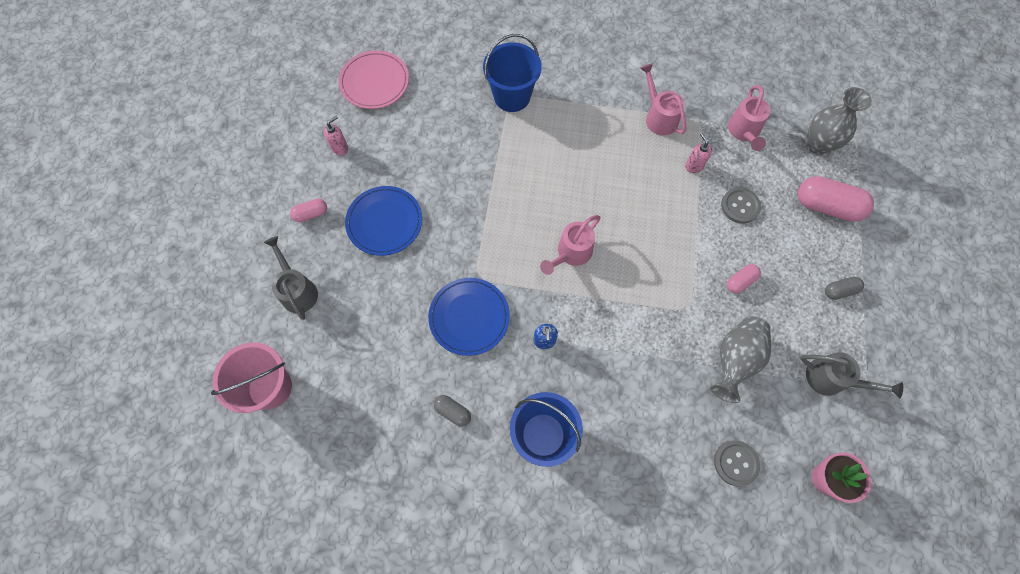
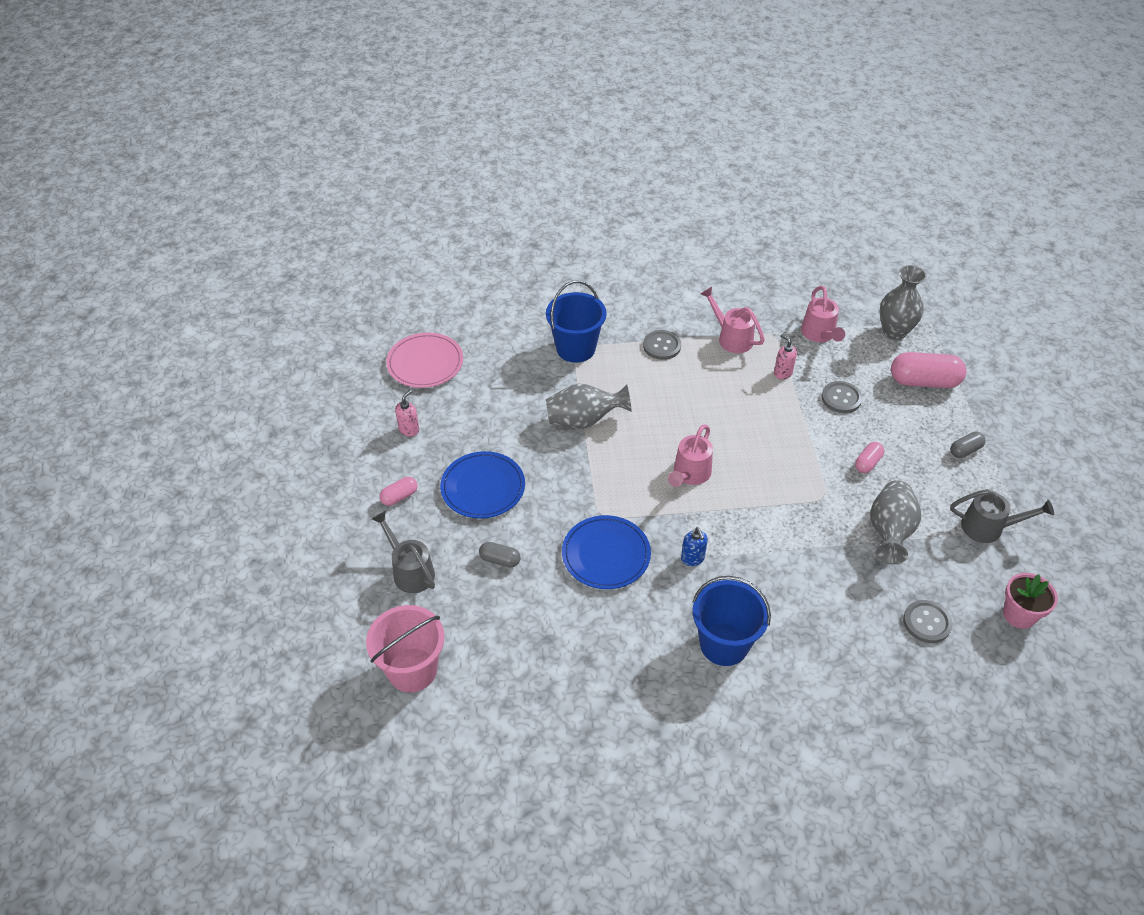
camera: 15 degrees left, 20 degrees down
grey capsule [434,395,471,427] -> grey capsule moved to [479,542,521,567]
none -> grey vase [546,384,632,429]
none -> grey button [643,330,681,360]

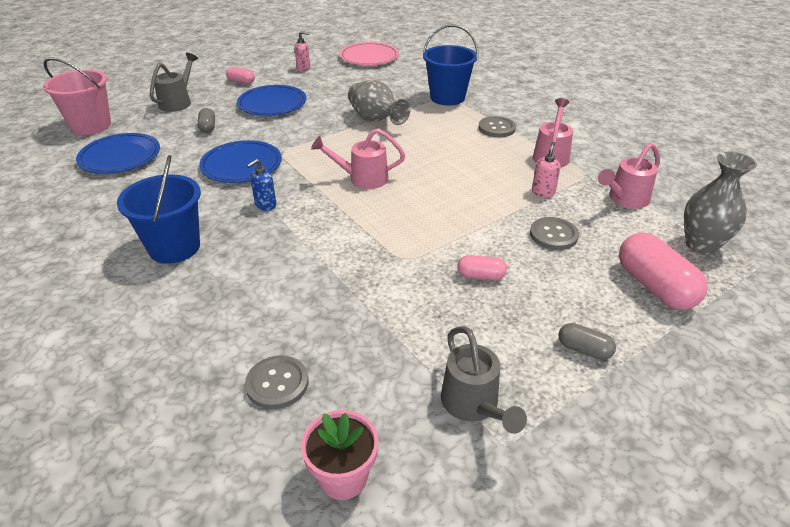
camera: 60 degrees right, 10 degrees down
grey vase [870,480,921,565] -> none
none -> blue plate [76,133,160,174]

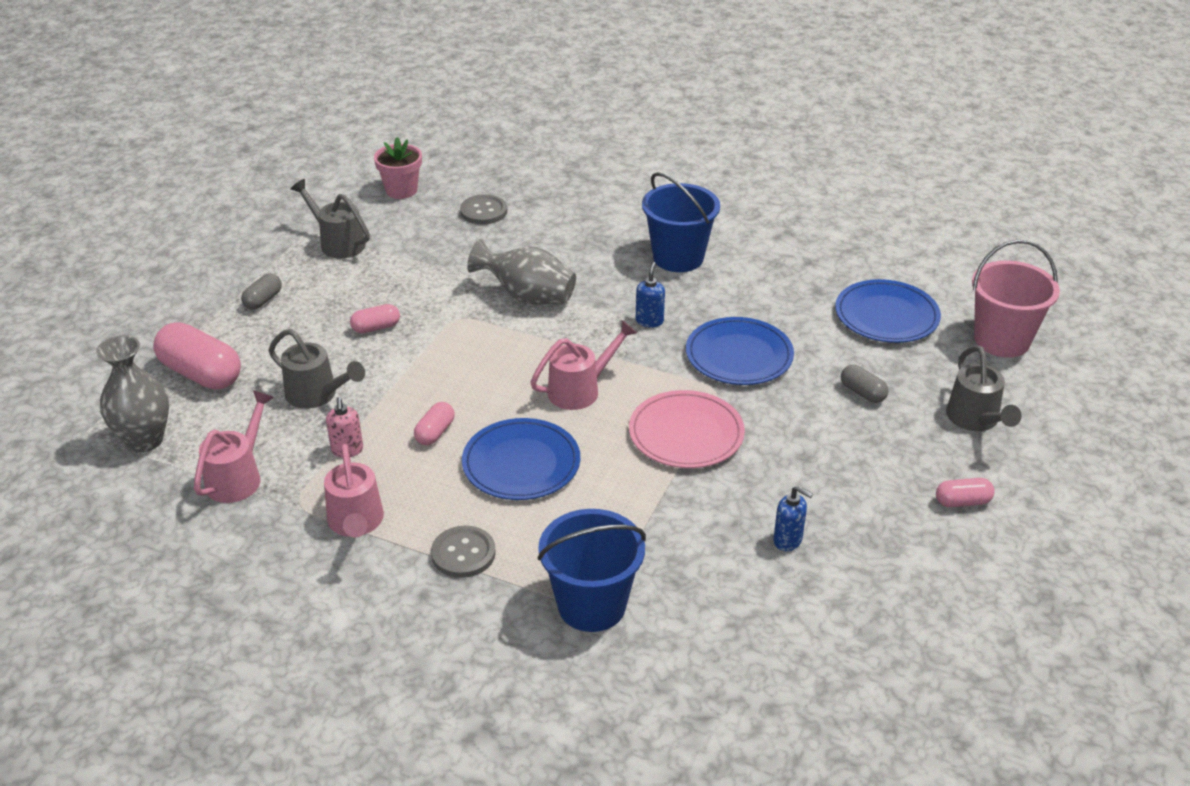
camera: 150 degrees right, 0 degrees up
blue plate [237,85,306,116] -> blue plate moved to [462,418,580,500]
pink soap dispenser [294,31,310,72] -> none
pink plate [340,42,399,65] -> pink plate moved to [629,390,745,468]
grey vase [348,80,410,125] -> grey vase moved to [467,239,576,304]
grey button [530,217,579,250] -> grey watering can [268,329,365,409]
grey capsule [559,323,616,360] -> grey capsule turned 60 degrees counterclockwise [241,273,282,310]
none -> pink capsule [414,402,455,445]
none -> blue soap dispenser [773,486,813,551]

